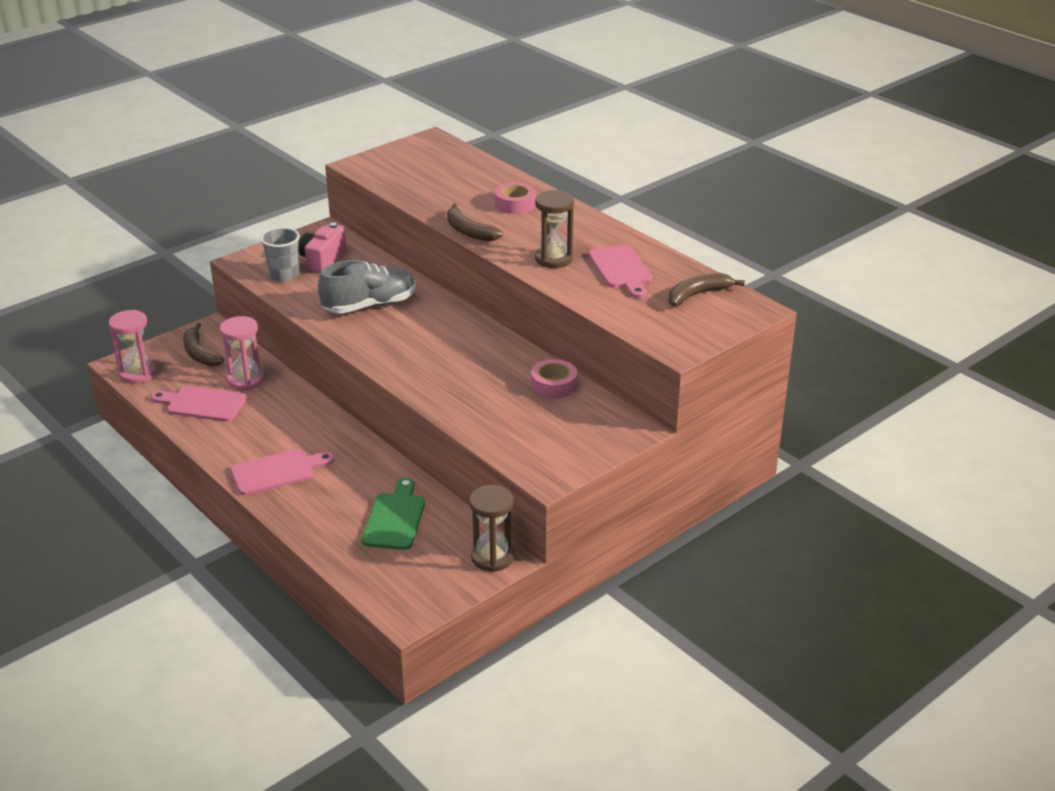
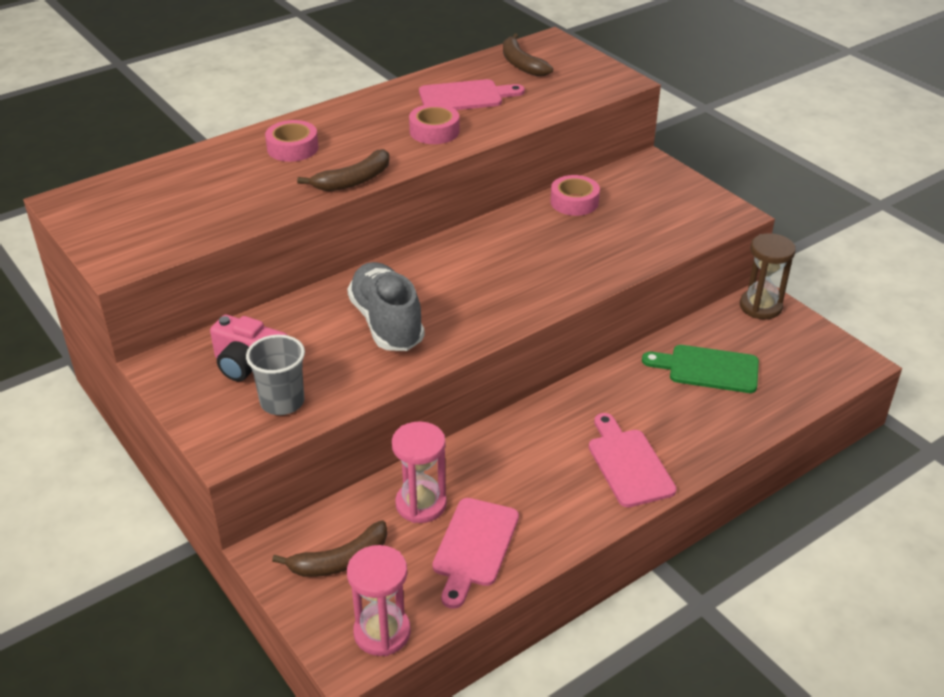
camera: 85 degrees left, 5 degrees up
brown hourglass [535,190,574,268] -> pink tape [409,104,460,144]

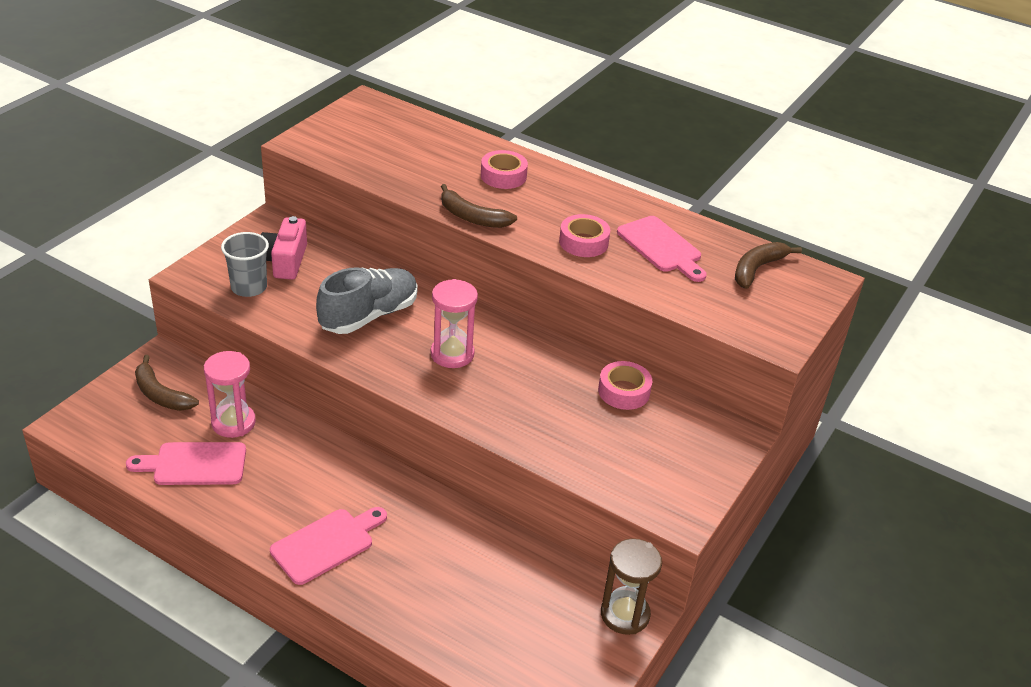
camera: 65 degrees right, 0 degrees up
pink hourglass [347,545,411,656] -> pink hourglass moved to [430,279,478,368]
green cutting board [642,345,759,393] -> none

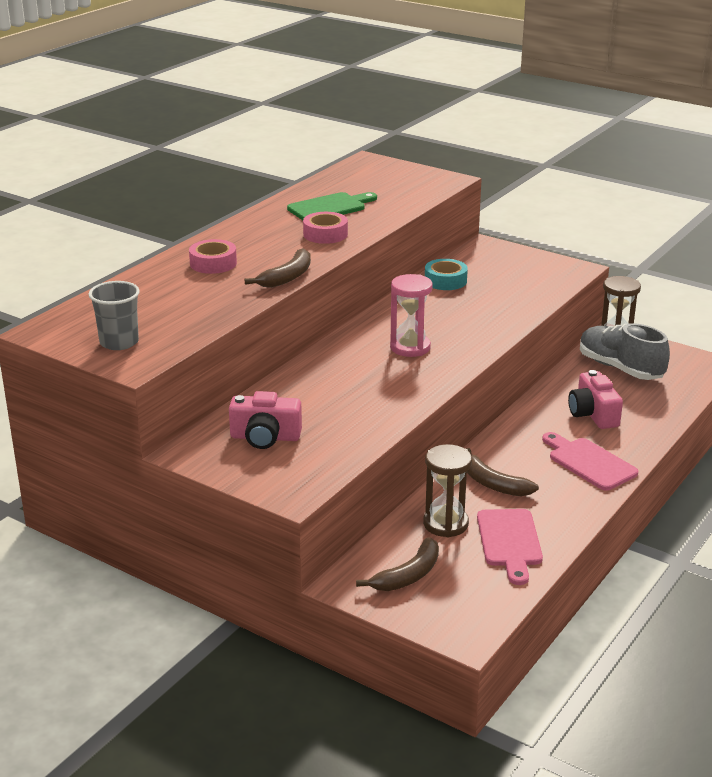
camera: 85 degrees left, 10 degrees down
pink hourglass [204,351,256,438] -> brown hourglass [423,444,472,538]
grey cup [221,232,269,297] -> grey cup moved to [88,281,140,350]
grey shoe [316,267,418,334] -> grey shoe moved to [580,323,670,380]
pink tape [598,361,652,410] -> turquoise tape [425,259,468,290]
pink cutting board [617,216,707,282] -> green cutting board [287,192,377,220]
brown banana [735,242,802,289] -> brown banana moved to [466,448,539,496]
none -> pink camera [568,370,623,429]

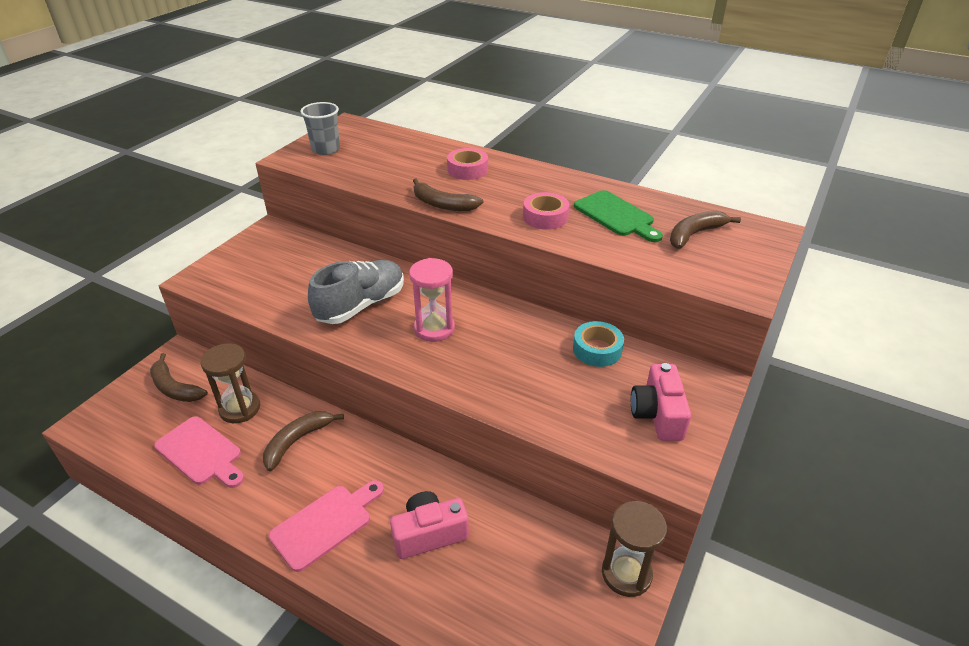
camera: 85 degrees right, 10 degrees up
pink camera [229,391,302,449] -> pink camera moved to [631,363,691,441]
pink cutting board [477,509,543,585] -> pink cutting board turned 135 degrees counterclockwise [154,416,244,488]
grey shoe [580,323,670,380] -> grey shoe moved to [308,260,404,324]
none -> brown banana [670,211,741,249]

